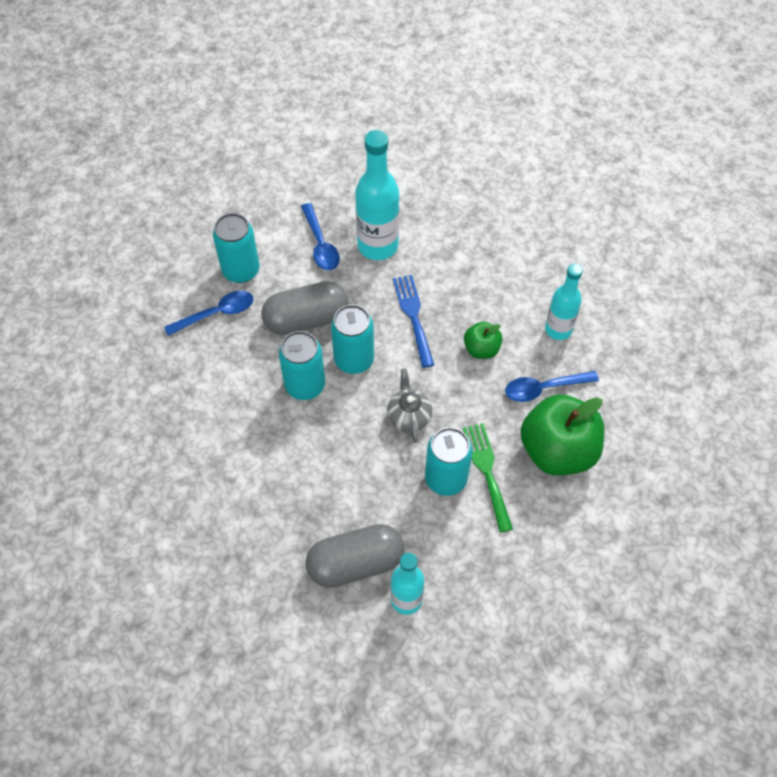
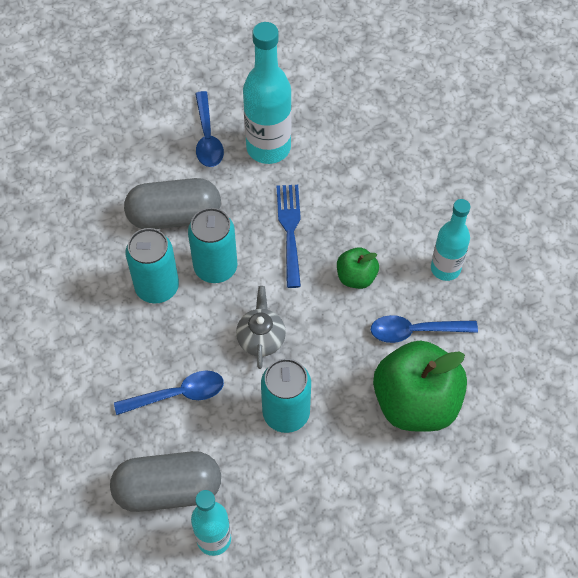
camera: 10 degrees right, 0 degrees up
blue spoon [164,291,253,336] -> blue spoon moved to [114,370,224,415]
turquoise can [213,213,260,283] -> none
green fork [463,423,513,533] -> none

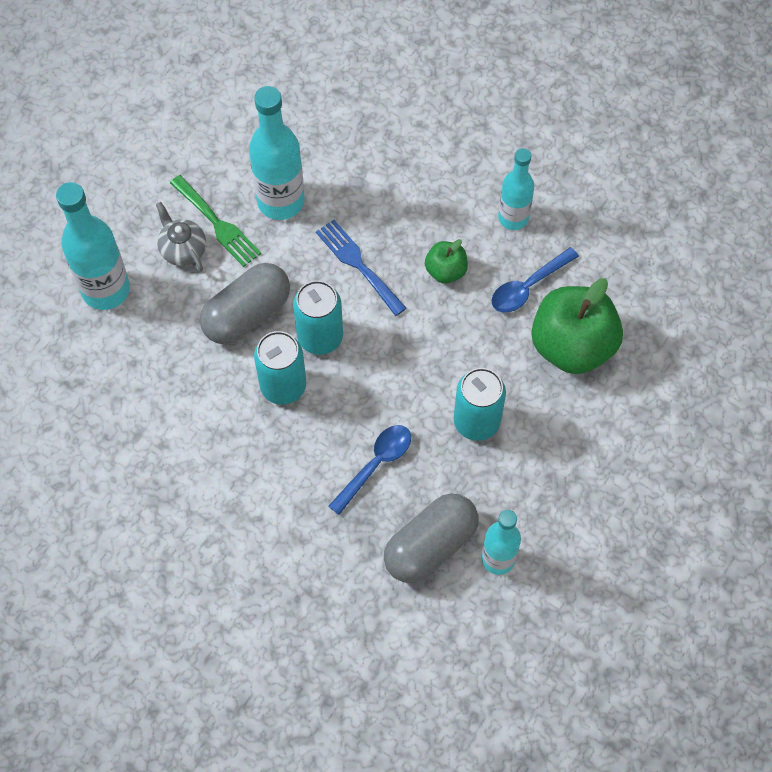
camera: 35 degrees left, 5 degrees up
blue spoon [195,91,224,167] -> green fork [170,175,261,267]
grey teapot [236,286,286,369] -> grey teapot moved to [156,202,206,272]
none -> turquoise bottle [56,182,130,310]

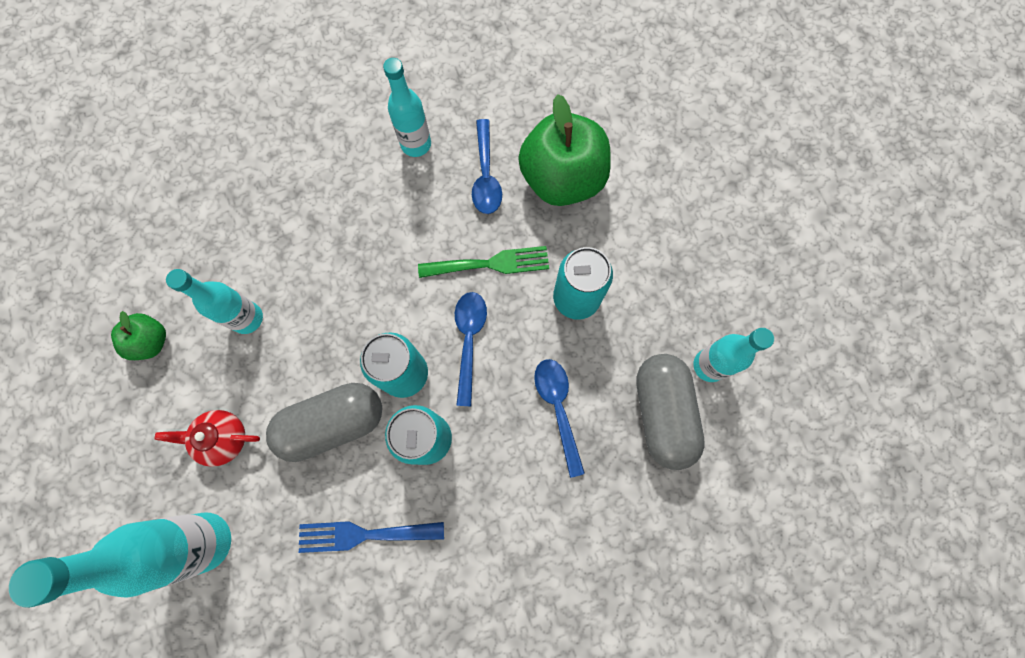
camera: 55 degrees left, 10 degrees up
grey teapot [156,202,206,272] -> red teapot [154,410,260,467]
green fork [170,175,261,267] -> green fork moved to [418,246,549,278]
grey capsule [200,263,290,344] -> grey capsule turned 75 degrees clockwise [266,383,382,462]
turquoise bottle [249,86,305,220] -> turquoise bottle [166,269,263,334], size x0.64
blue fork [316,220,406,316] -> blue fork moved to [299,521,444,553]
green apple [425,239,468,284] -> green apple moved to [111,311,166,360]
none -> blue spoon [455,292,487,406]

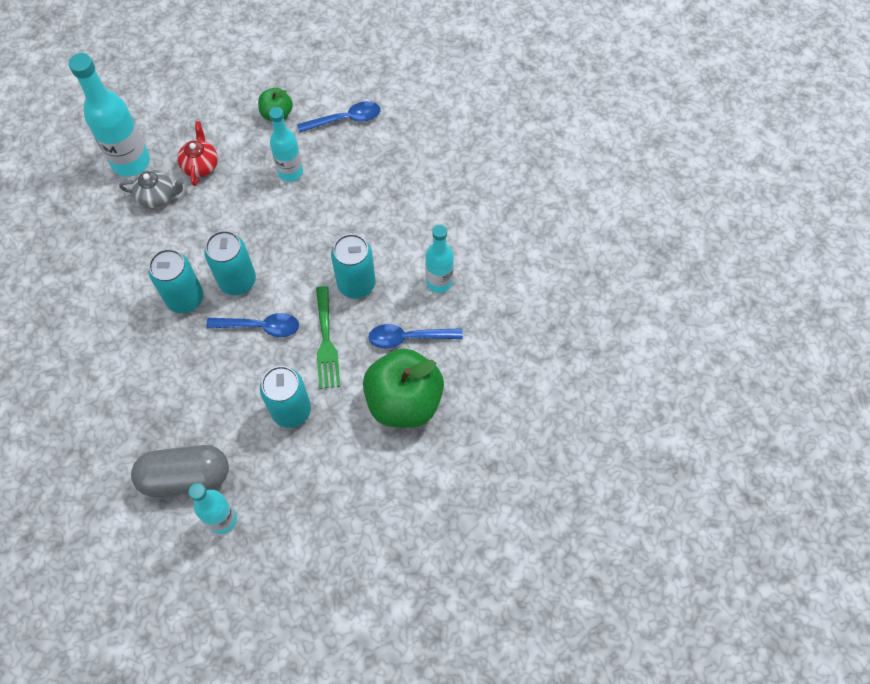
camera: 90 degrees right, 10 degrees down
grey capsule [266,383,382,462] -> none
blue fork [299,521,444,553] -> none
blue spoon [534,359,585,478] -> blue spoon moved to [297,101,380,133]
none -> grey teapot [119,170,185,208]
none -> turquoise can [331,234,376,299]

